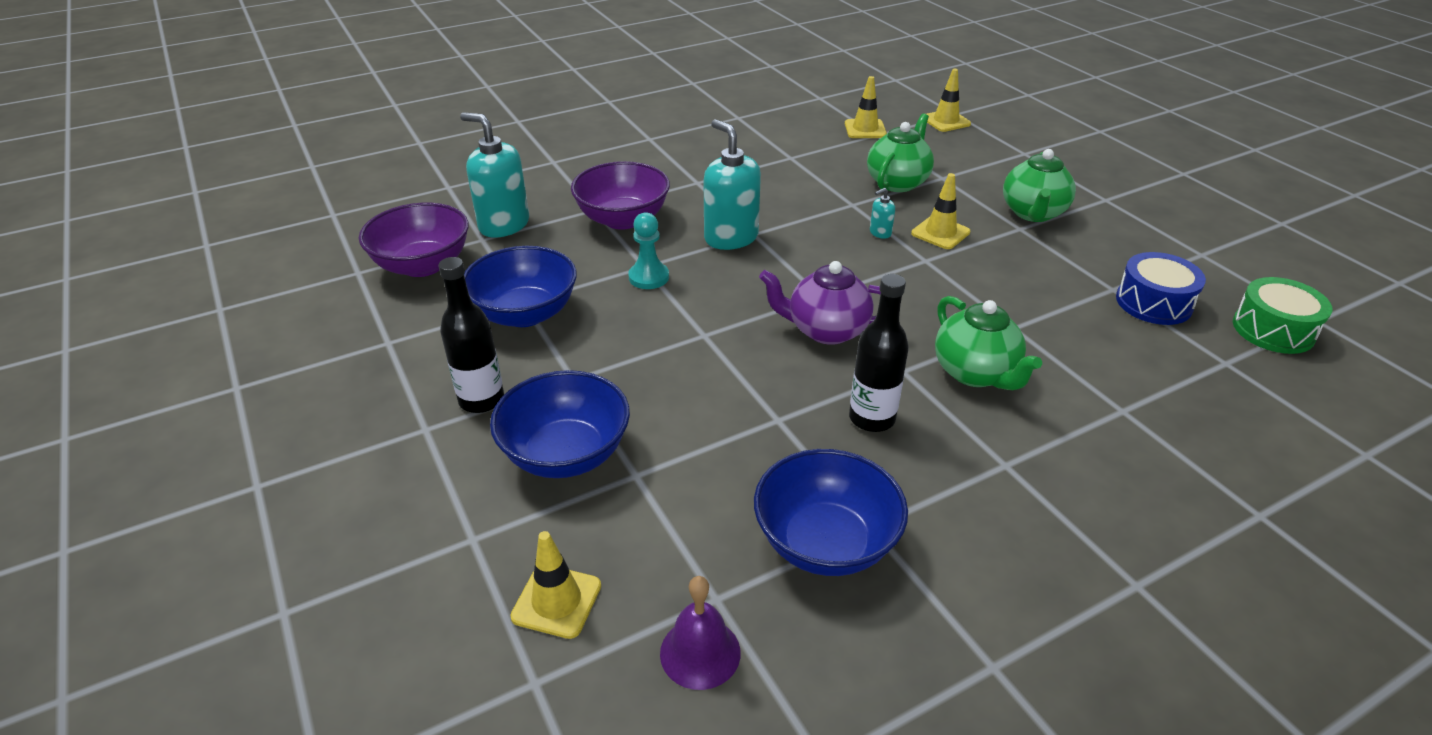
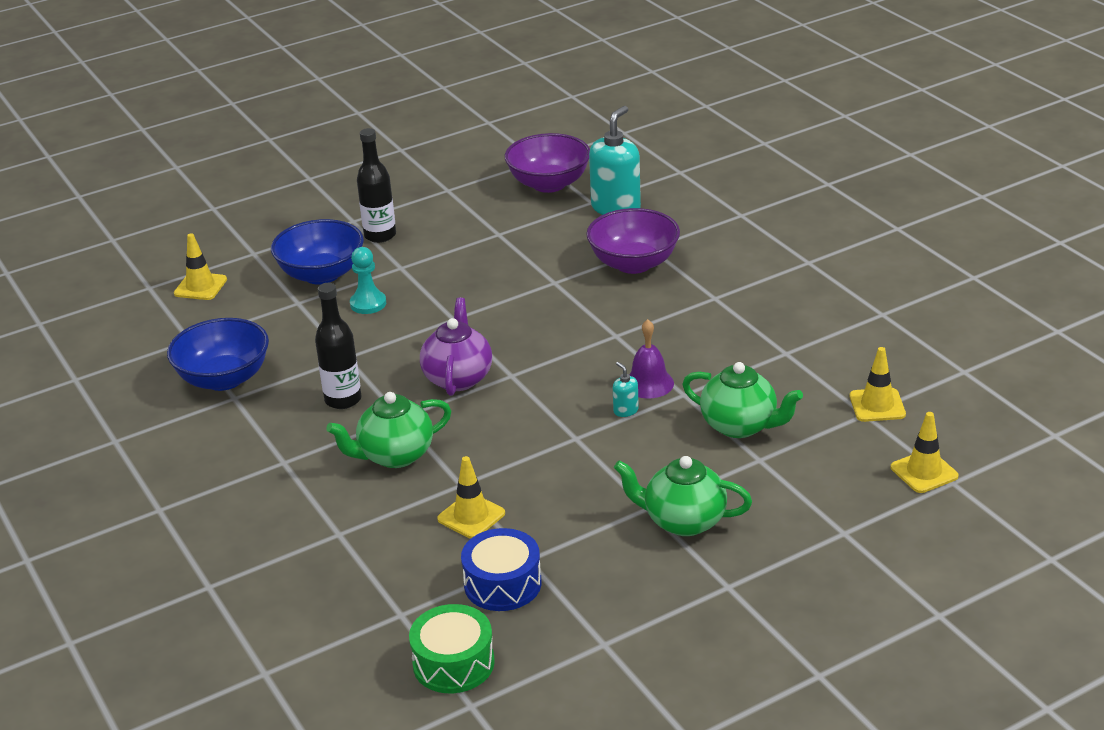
camera: 90 degrees right, 5 degrees down
blue bowl [464,246,577,327] -> none
turquoise pawn [628,212,669,289] -> turquoise pawn moved to [350,247,386,314]
purple bell [660,576,741,690] -> purple bell moved to [629,319,674,399]
turquoise soap dispenser [704,119,761,250] -> none
yellow traffic cone [911,173,970,249] -> yellow traffic cone moved to [437,456,505,539]

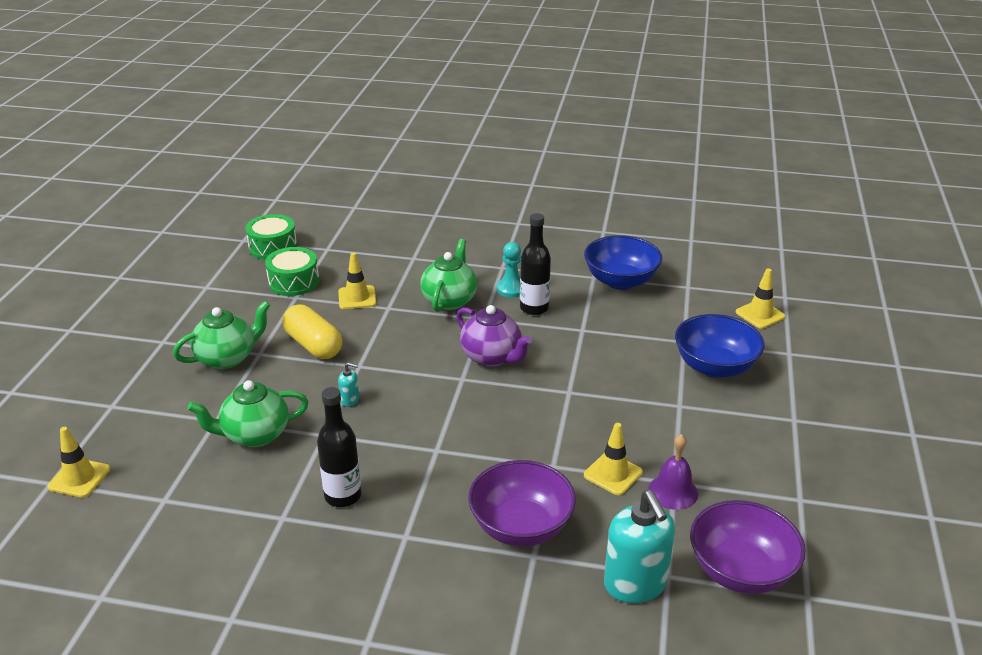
camera: 130 degrees right, 0 degrees up
turquoise pawn [350,247,386,314] -> turquoise pawn moved to [497,242,521,298]
black bottle [357,128,396,243] -> black bottle moved to [317,387,361,507]
blue drum [461,528,541,611] -> green drum [265,247,319,296]
purple bell [629,319,674,399] -> purple bell moved to [648,434,698,510]
yellow traffic cone [850,347,906,422] -> yellow traffic cone moved to [584,423,643,495]
none -> yellow capsule [282,304,342,359]

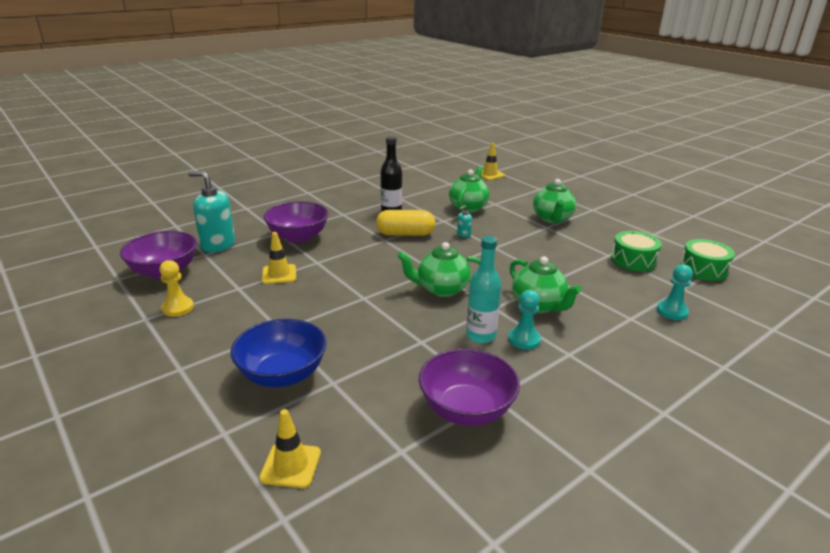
camera: 130 degrees right, 5 degrees down
yellow capsule [282,304,342,359] -> yellow capsule moved to [376,210,435,236]
yellow traffic cone [338,252,377,309] -> none
purple teapot [456,305,532,367] -> green teapot [397,242,481,297]
black bottle [520,213,551,315] -> turquoise bottle [466,236,501,343]
blue bowl [584,235,662,290] -> purple bowl [419,349,520,426]
purple bell [648,434,698,510] -> none
none -> yellow pawn [160,260,194,317]
none -> turquoise pawn [657,265,693,320]

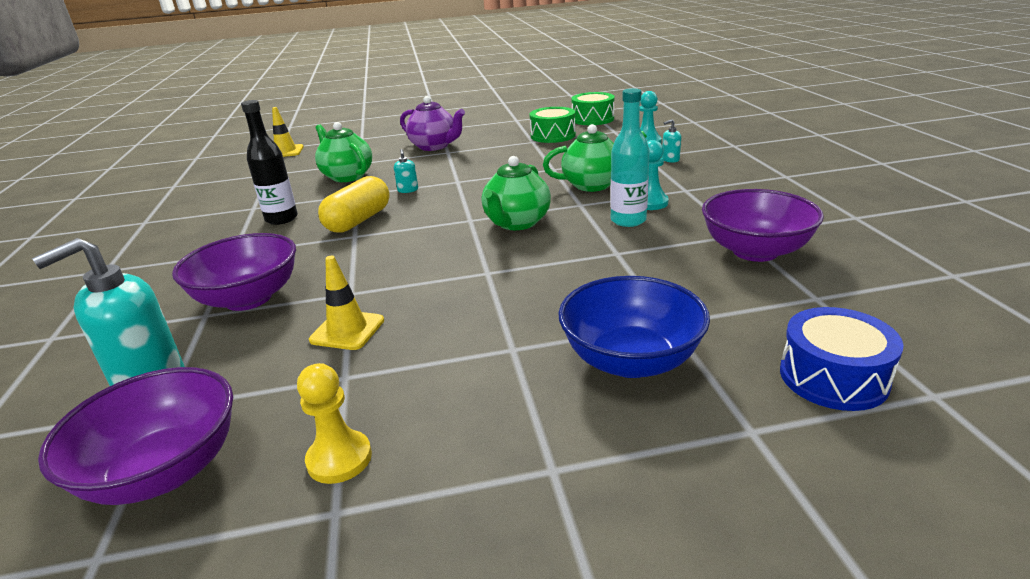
camera: 60 degrees left, 0 degrees up
yellow traffic cone [259,409,321,488] -> blue drum [780,307,904,411]
green teapot [533,179,576,223] -> purple teapot [400,96,465,151]
none -> turquoise soap dispenser [662,119,681,163]

